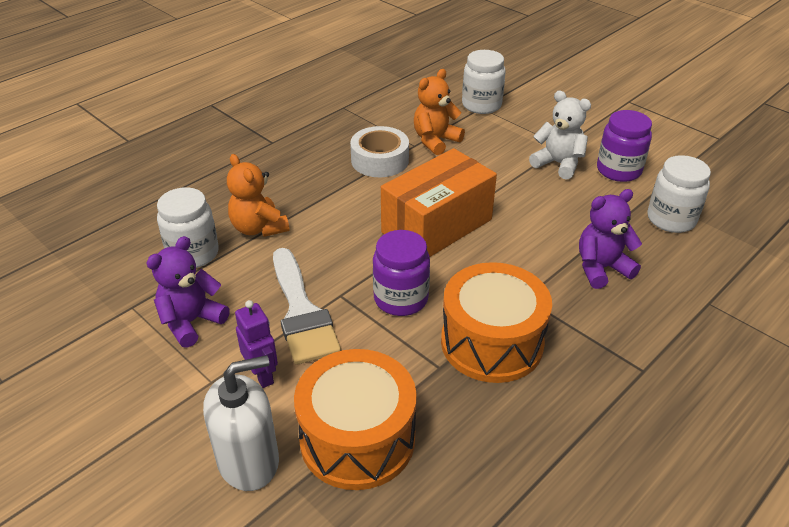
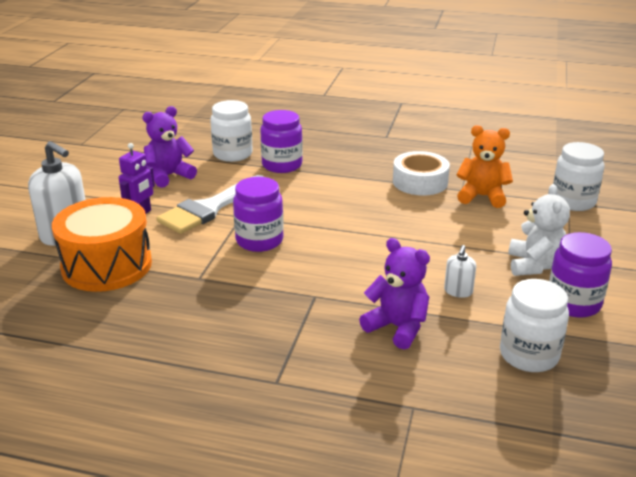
camera: 60 degrees right, 10 degrees down
purple teddy bear [147,236,230,348] -> purple teddy bear turned 45 degrees counterclockwise [142,106,197,188]
orange teddy bear [227,154,289,237] -> purple jar [260,110,303,173]
orange box [381,148,497,257] -> none
orange drum [441,262,552,383] -> none
none -> white soap dispenser [444,245,476,298]

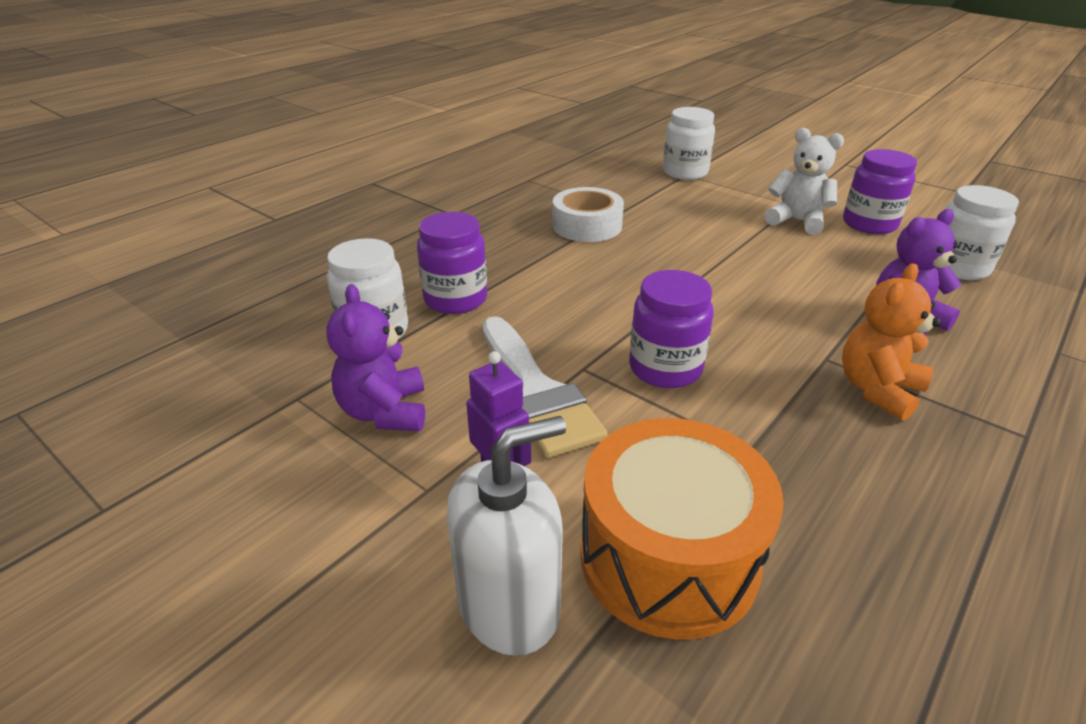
camera: 65 degrees left, 5 degrees up
white soap dispenser [444,245,476,298] -> none
orange teddy bear [457,125,513,208] -> orange teddy bear moved to [842,263,941,421]

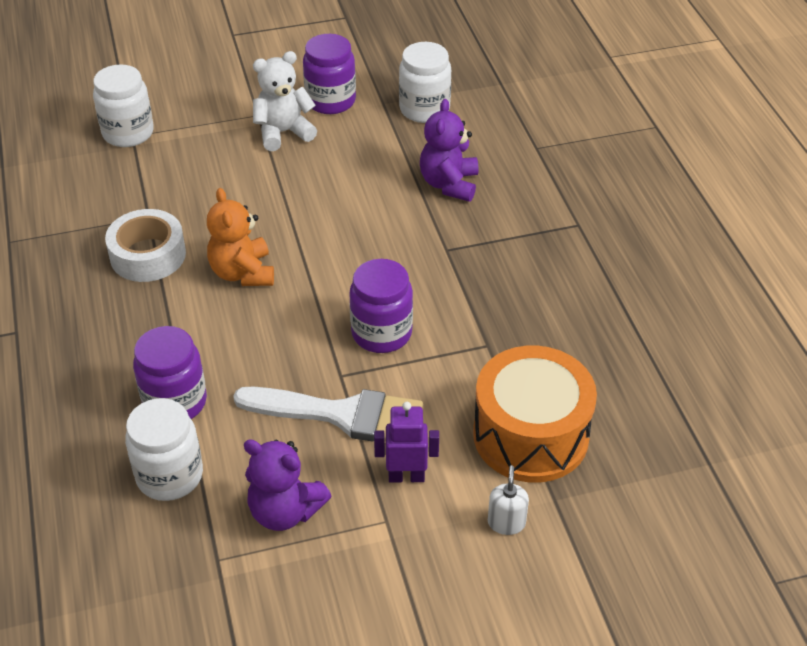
camera: 55 degrees left, 10 degrees up
white soap dispenser [447,416,566,656] -> white soap dispenser [488,465,529,535], size x0.49
orange teddy bear [842,263,941,421] -> orange teddy bear moved to [207,188,274,286]

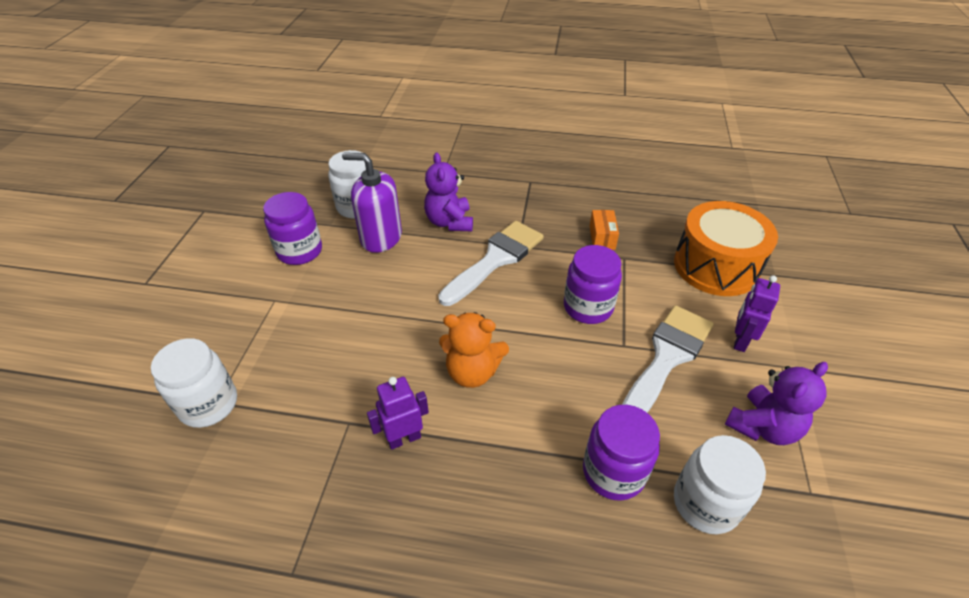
camera: 65 degrees left, 0 degrees up
white tape [105,209,186,282] -> purple robot [367,377,429,450]
white teddy bear [253,51,317,151] -> none
purple teddy bear [420,99,479,202] -> purple teddy bear turned 45 degrees clockwise [424,153,473,231]
white soap dispenser [488,465,529,535] -> none
none -> purple soap dispenser [342,152,402,253]
none -> white brush [438,221,544,306]
none -> orange box [590,210,619,250]

